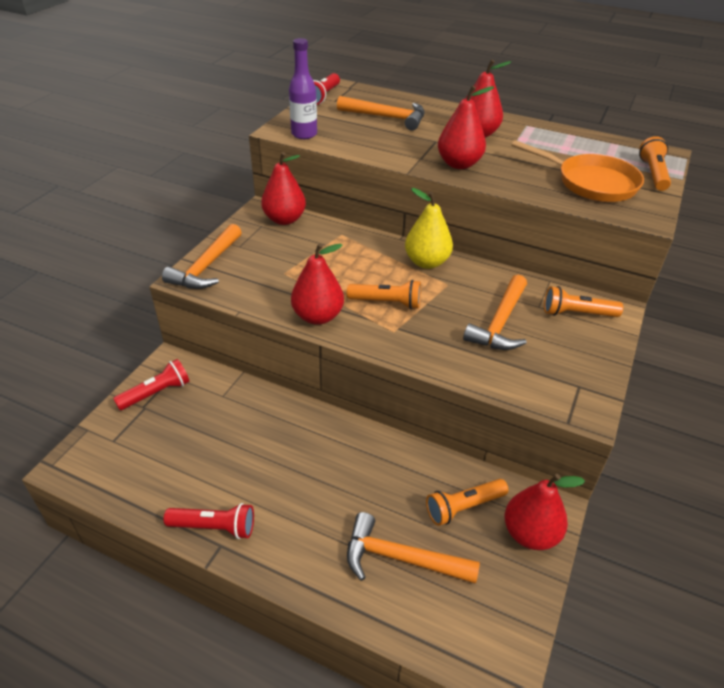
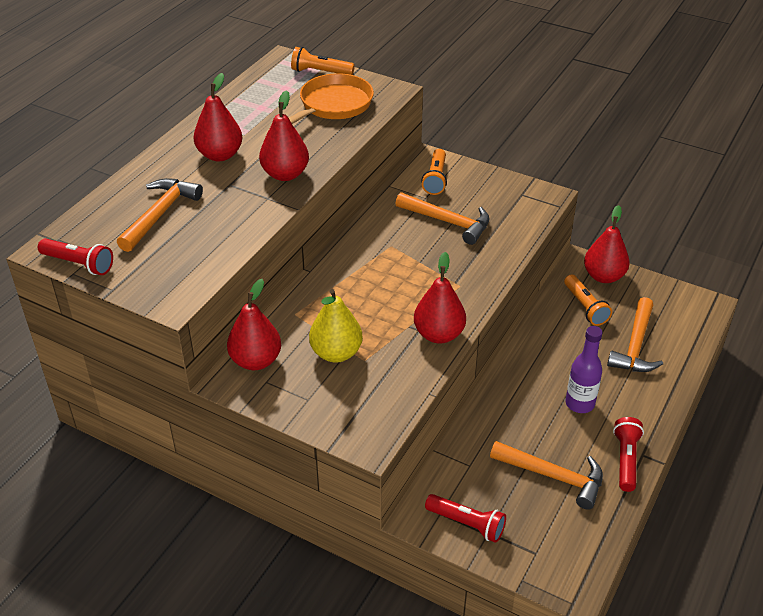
camera: 85 degrees left, 0 degrees up
red flashlight [113,359,190,410] -> red flashlight turned 150 degrees clockwise [425,494,506,543]
orange hammer [162,224,242,289] -> orange hammer moved to [490,441,603,510]
purple bottle [289,38,317,139] -> purple bottle moved to [565,326,603,413]
orange flashlight [347,280,421,309] -> none
yellow pear [405,188,453,269] -> yellow pear moved to [309,289,363,363]

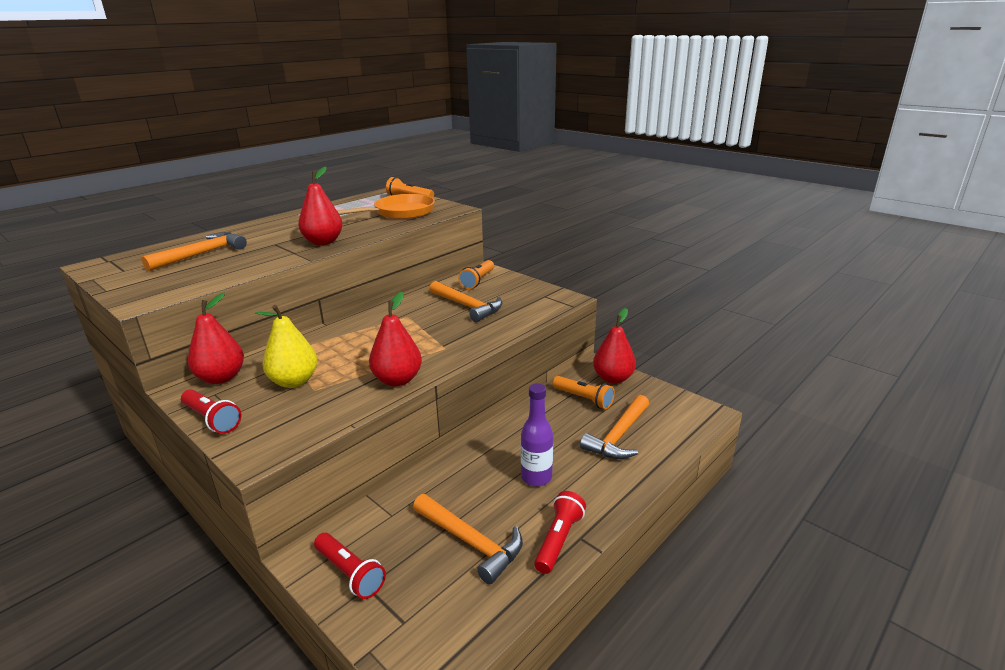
camera: 15 degrees right, 15 degrees down
red flashlight [38,238,113,275] -> red flashlight moved to [181,389,241,434]
red pear [193,73,242,161] -> none
orange flashlight [564,275,612,326] -> orange flashlight turned 45 degrees counterclockwise [553,376,615,409]

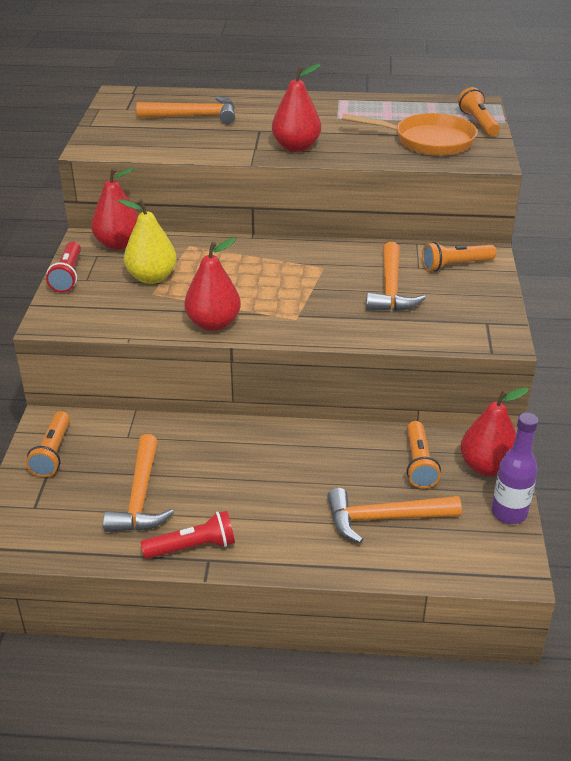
camera: 50 degrees right, 10 degrees up
red flashlight [314,533,386,599] -> orange flashlight [26,411,70,477]
purple bottle [521,383,553,486] -> purple bottle moved to [492,413,538,524]

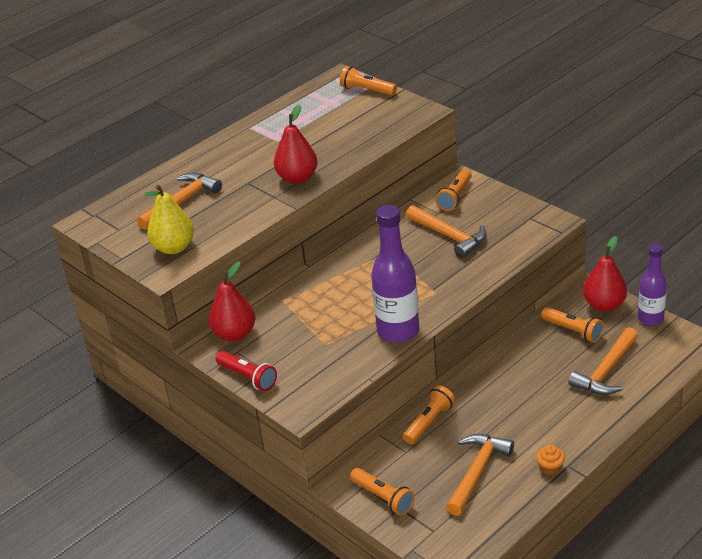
camera: 45 degrees left, 0 degrees up
orange hammer [103,434,174,532] -> orange hammer turned 105 degrees counterclockwise [446,434,514,516]
yellow pear [118,199,177,284] -> yellow pear moved to [144,185,194,254]
red flashlight [141,511,235,559] -> orange cupcake [536,445,565,475]
red pear [184,238,241,331] -> purple bottle [371,205,419,343]
orange pan [342,113,477,156] -> none
none -> orange flashlight [403,385,455,444]

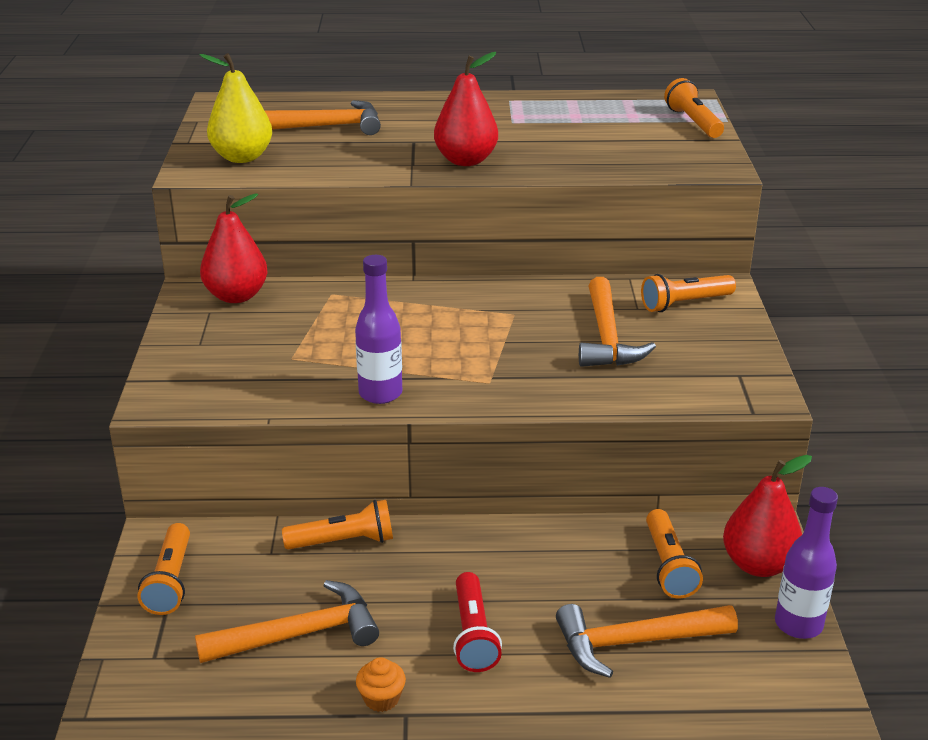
camera: 40 degrees right, 5 degrees down
red flashlight [216,351,277,391] -> red flashlight moved to [453,572,502,672]
purple bottle [371,205,419,343] -> purple bottle [355,255,402,404], size x0.65

